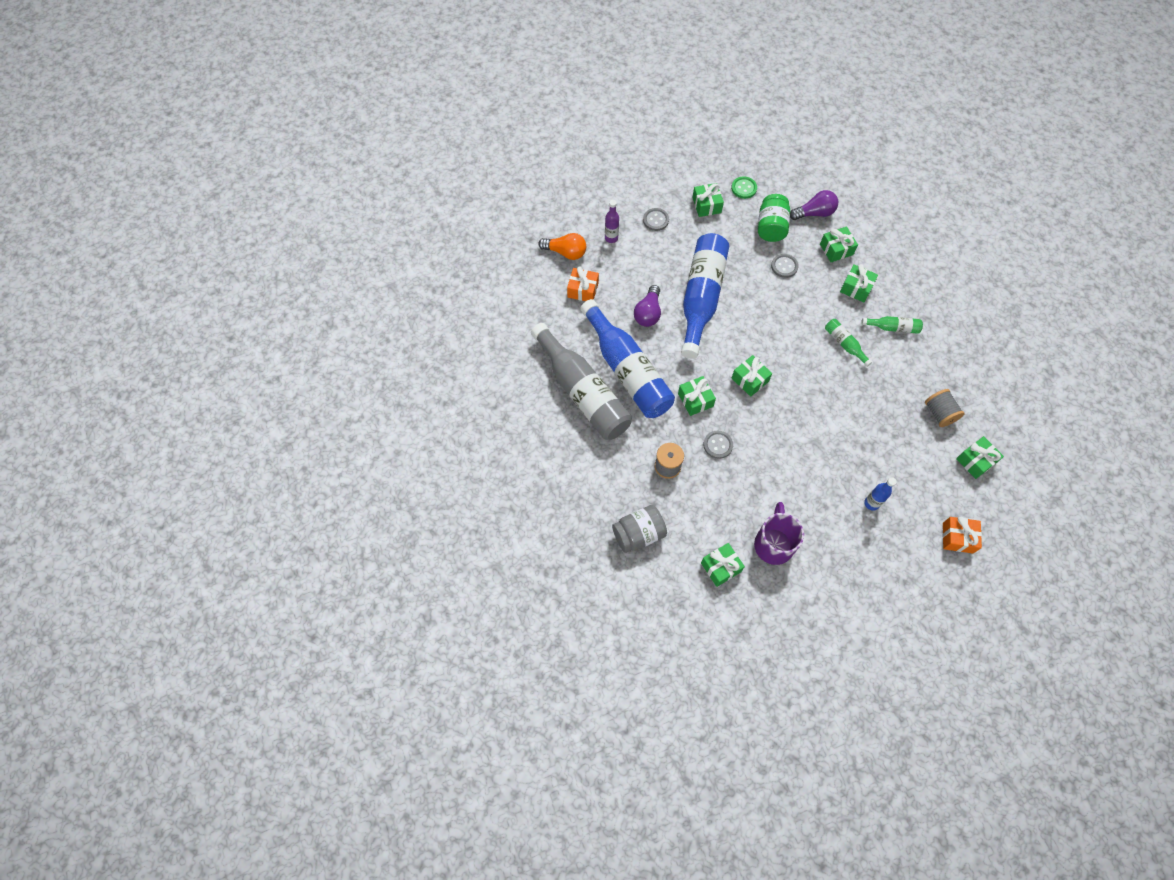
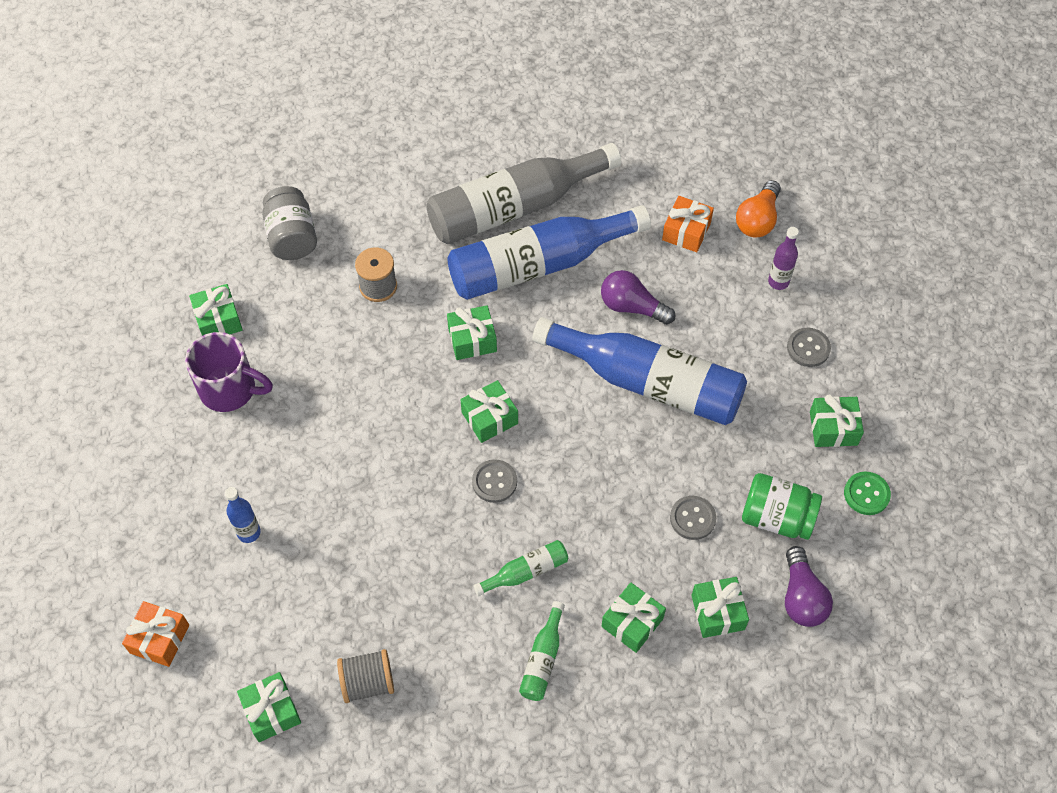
camera: 100 degrees right, 5 degrees down
grey button [703,431,733,459] -> grey button moved to [472,459,517,503]

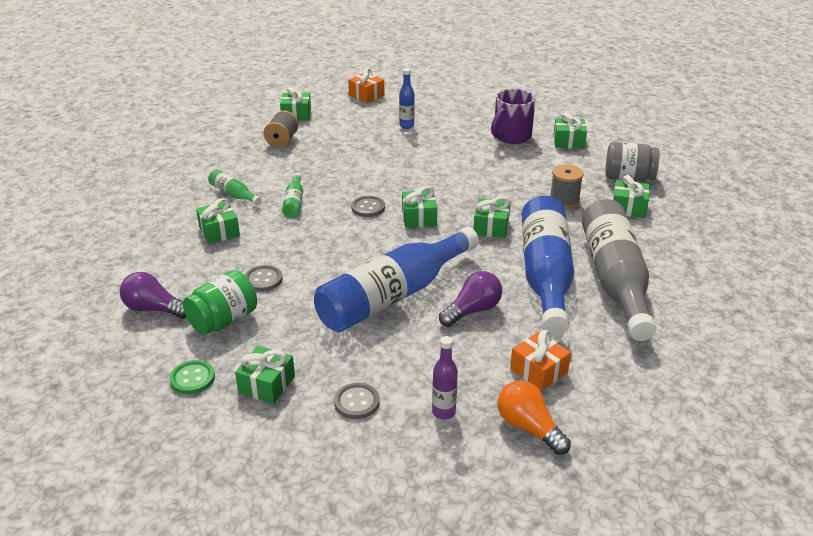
camera: 115 degrees right, 25 degrees down
green gift [691,577,749,638] -> green gift moved to [613,175,650,218]

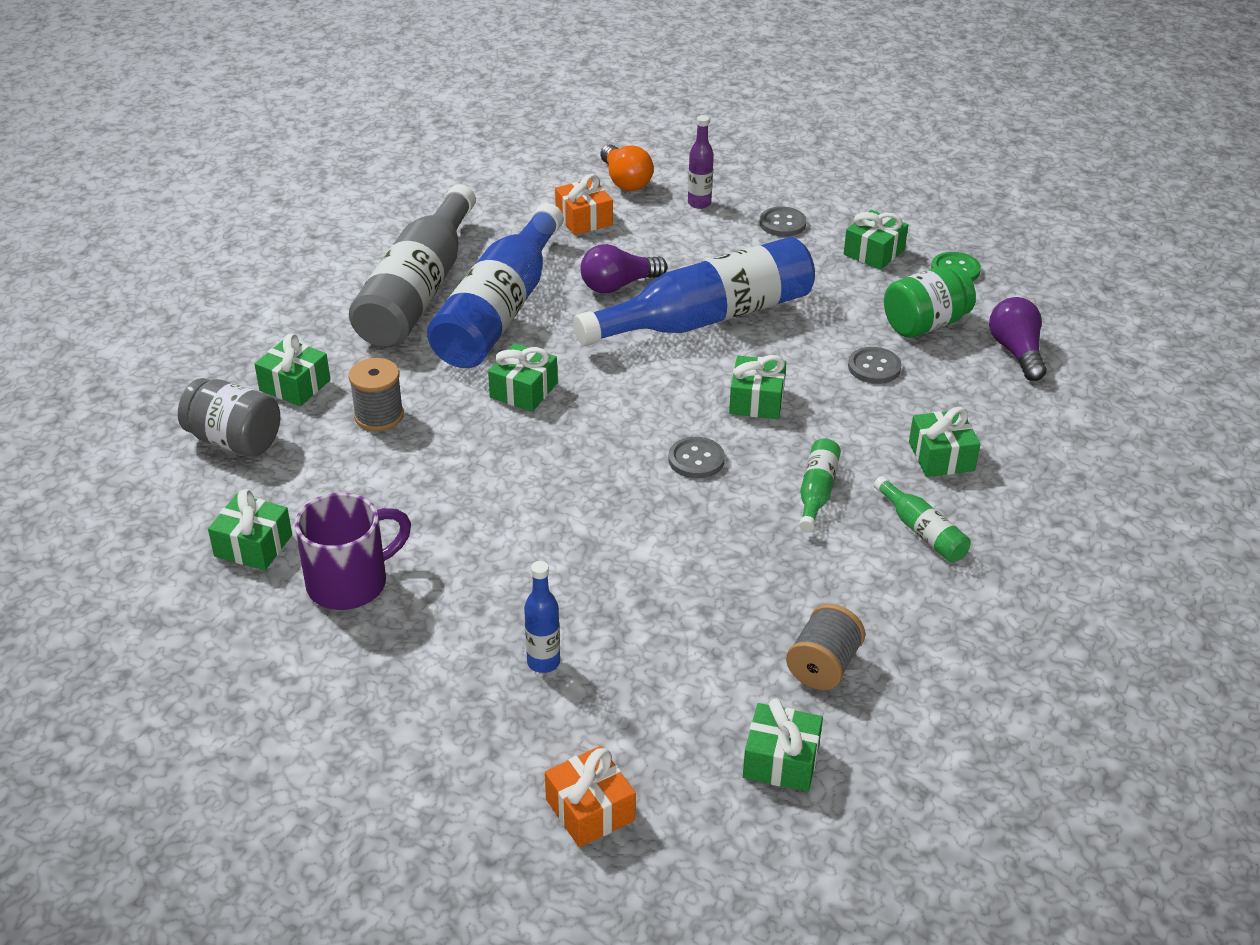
camera: 165 degrees left, 5 degrees up
purple light bulb [120,272,186,319] -> purple light bulb turned 135 degrees counterclockwise [989,297,1046,381]
green gift [402,186,437,228] -> green gift moved to [729,355,786,419]

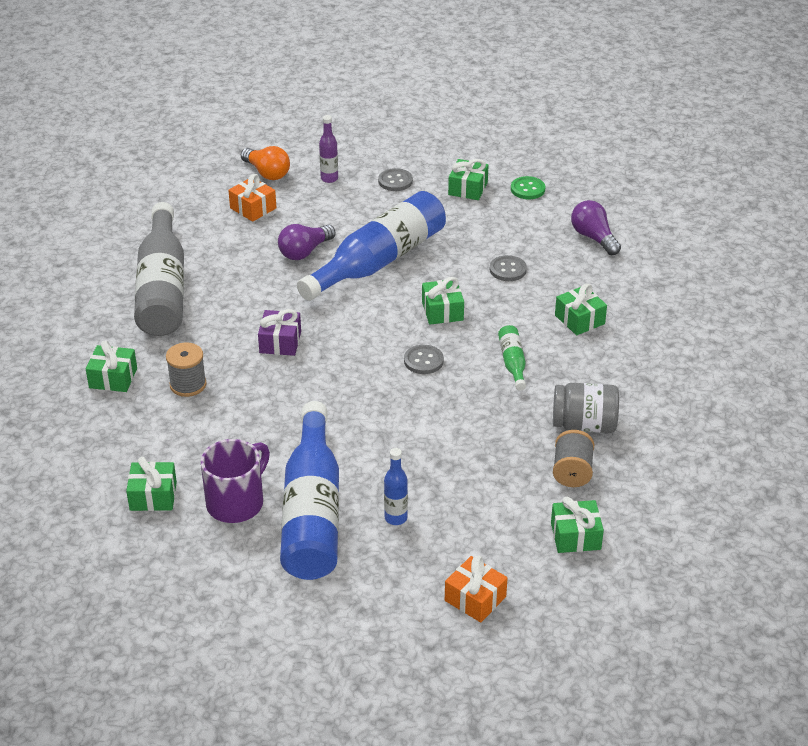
camera: 20 degrees left, 0 degrees up
grey jar [178,378,280,457] -> grey jar moved to [553,383,619,433]
blue bottle [427,203,563,368] -> blue bottle moved to [280,401,339,580]
green gift [488,343,558,412] -> purple gift [258,309,301,356]
green bottle [874,476,971,562] -> none
green jar [884,265,976,338] -> none

